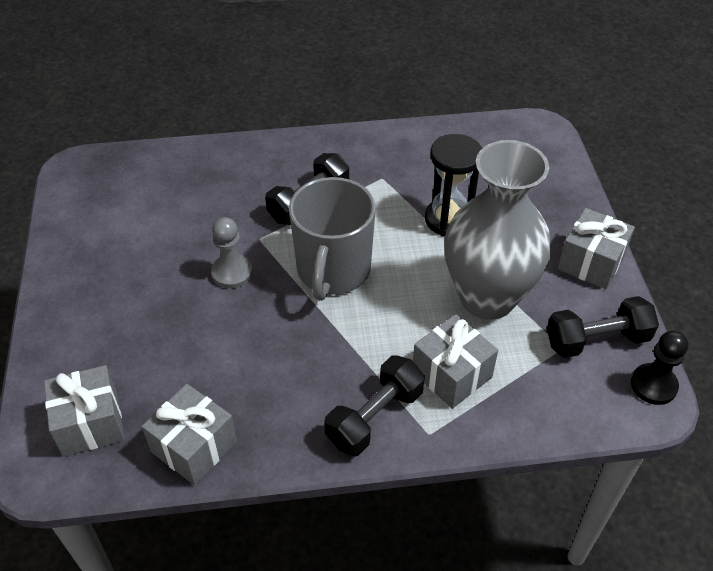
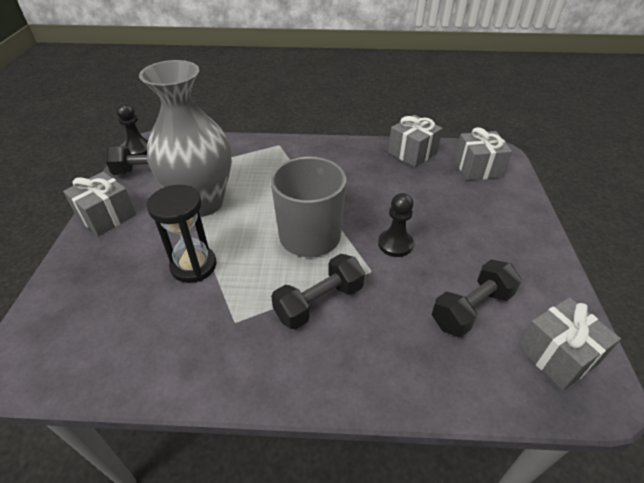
camera: 170 degrees left, 5 degrees down
grey pawn [211,217,253,289] -> black pawn [378,193,414,257]
black dumbbell [324,355,425,456] -> black dumbbell moved to [432,259,522,337]
grey gift [413,314,498,409] -> grey gift moved to [517,297,621,390]

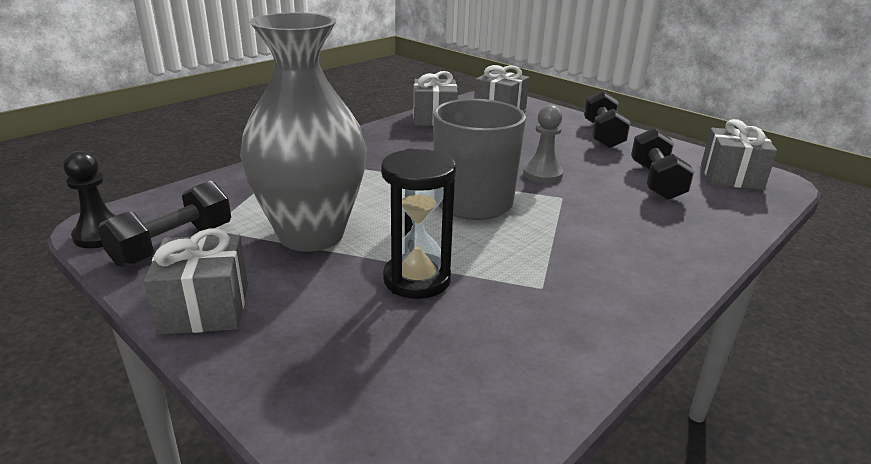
camera: 50 degrees left, 15 degrees down
black dumbbell [271,254,365,329] -> black dumbbell moved to [584,90,630,148]
black pawn [378,193,414,257] -> grey pawn [523,105,563,183]

